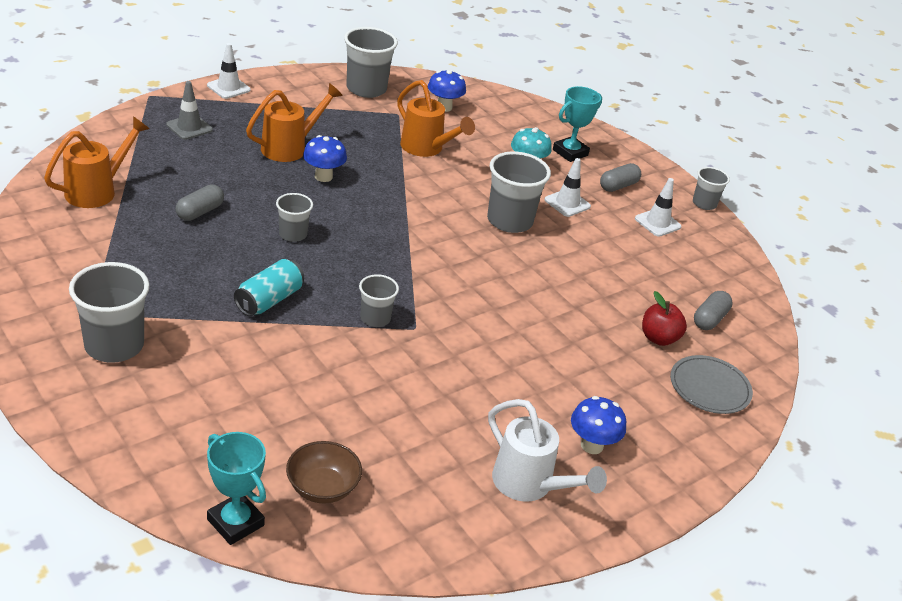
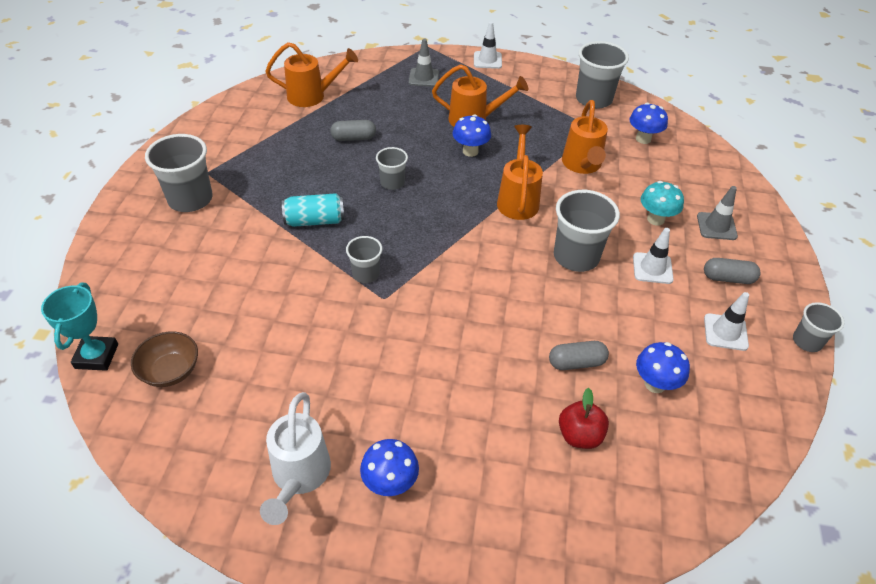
camera: 50 degrees right, 10 degrees up
turquoise trophy [553,86,602,162] -> grey traffic cone [697,186,738,240]
grey plate [670,355,753,414] -> none
grey capsule [694,291,733,330] -> grey capsule moved to [549,341,609,370]
none -> orange watering can [497,125,543,220]
none -> blue mushroom [636,342,690,393]

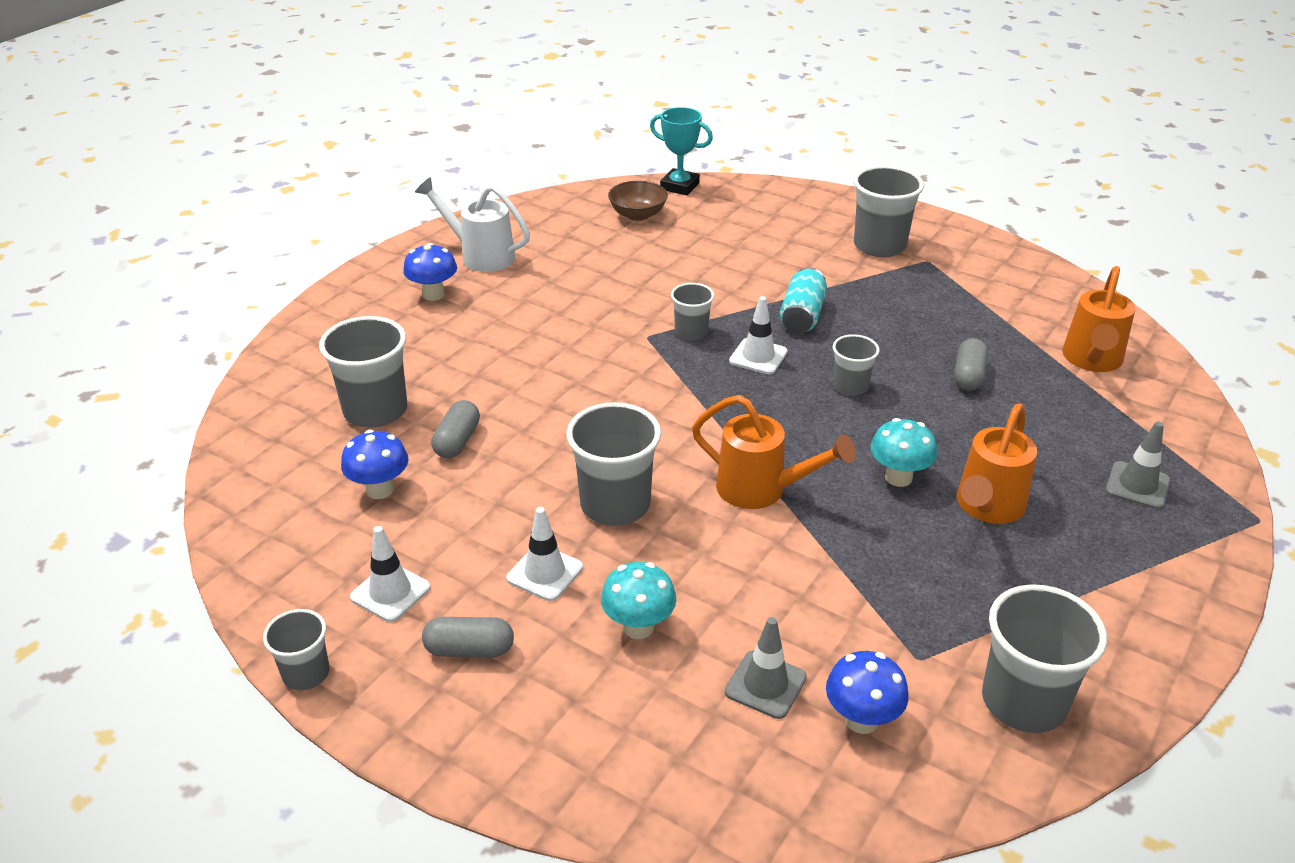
camera: 115 degrees right, 10 degrees down
blue mushroom [453,114,491,157] -> turquoise mushroom [871,418,937,487]
white traffic cone [474,22,502,69] -> white traffic cone moved to [729,296,788,374]
red apple [559,388,609,449] -> grey cup [319,316,407,427]
orange watering can [562,100,608,174] -> none
grey traffic cone [697,186,738,240] -> grey traffic cone moved to [725,617,807,719]
grey capsule [704,258,761,284] -> grey capsule turned 60 degrees clockwise [422,617,514,657]

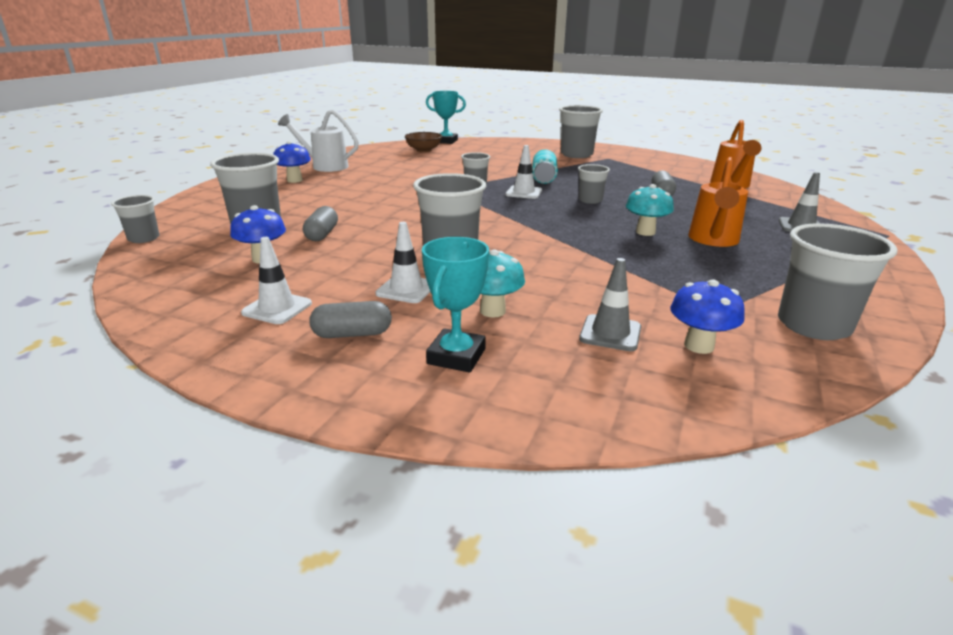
camera: 10 degrees left, 10 degrees down
grey cup [263,609,330,690] -> grey cup moved to [111,195,160,243]
orange watering can [692,395,856,509] -> none
none -> turquoise trophy [422,237,489,373]

